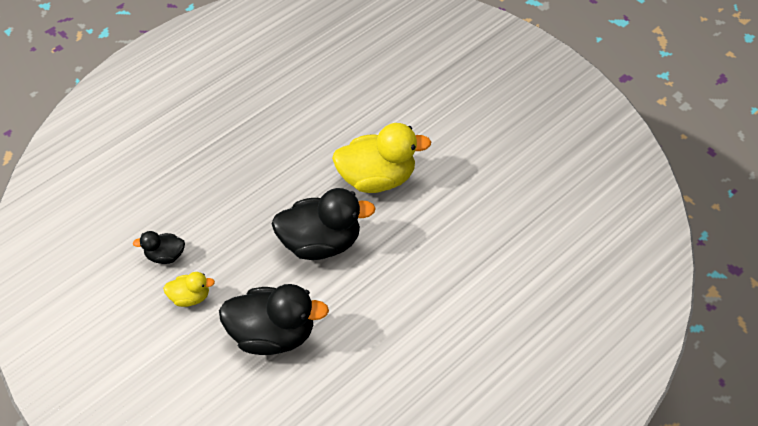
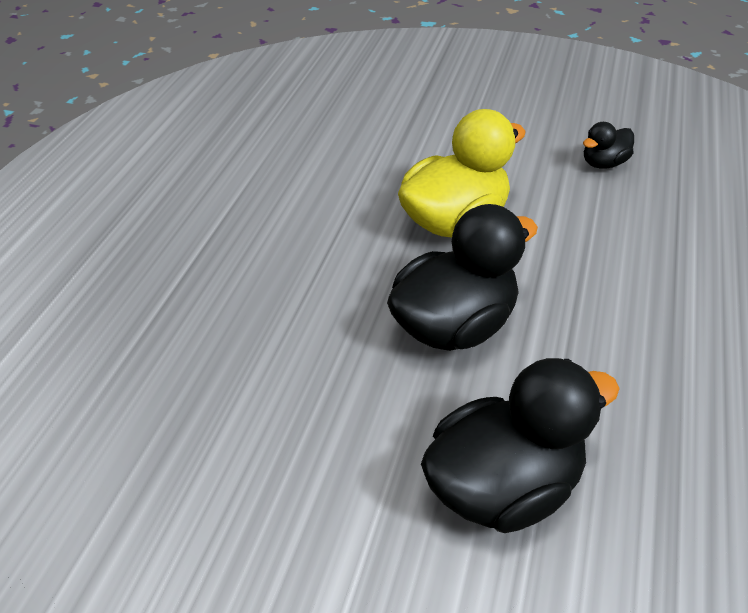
camera: 30 degrees left, 10 degrees down
black duck [133,231,185,264] -> black duck moved to [583,122,634,169]
yellow duck [163,272,215,307] -> none

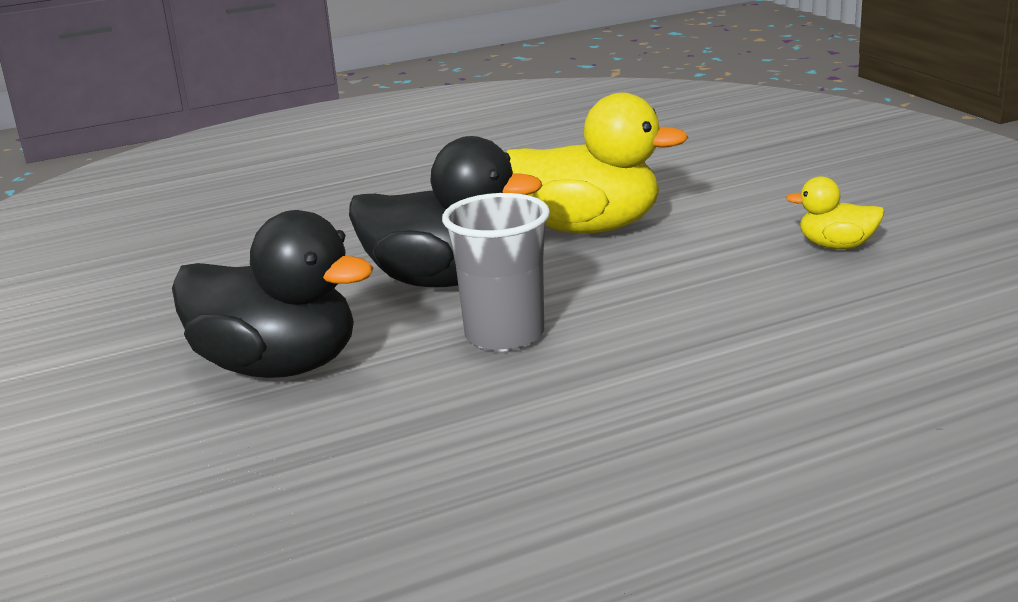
camera: 50 degrees right, 20 degrees down
black duck [583,122,634,169] -> yellow duck [786,176,885,249]
none -> grey cup [442,193,550,351]

